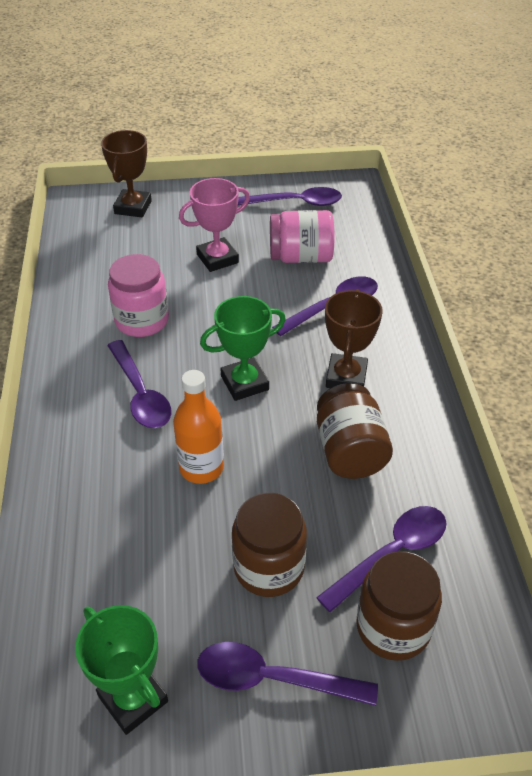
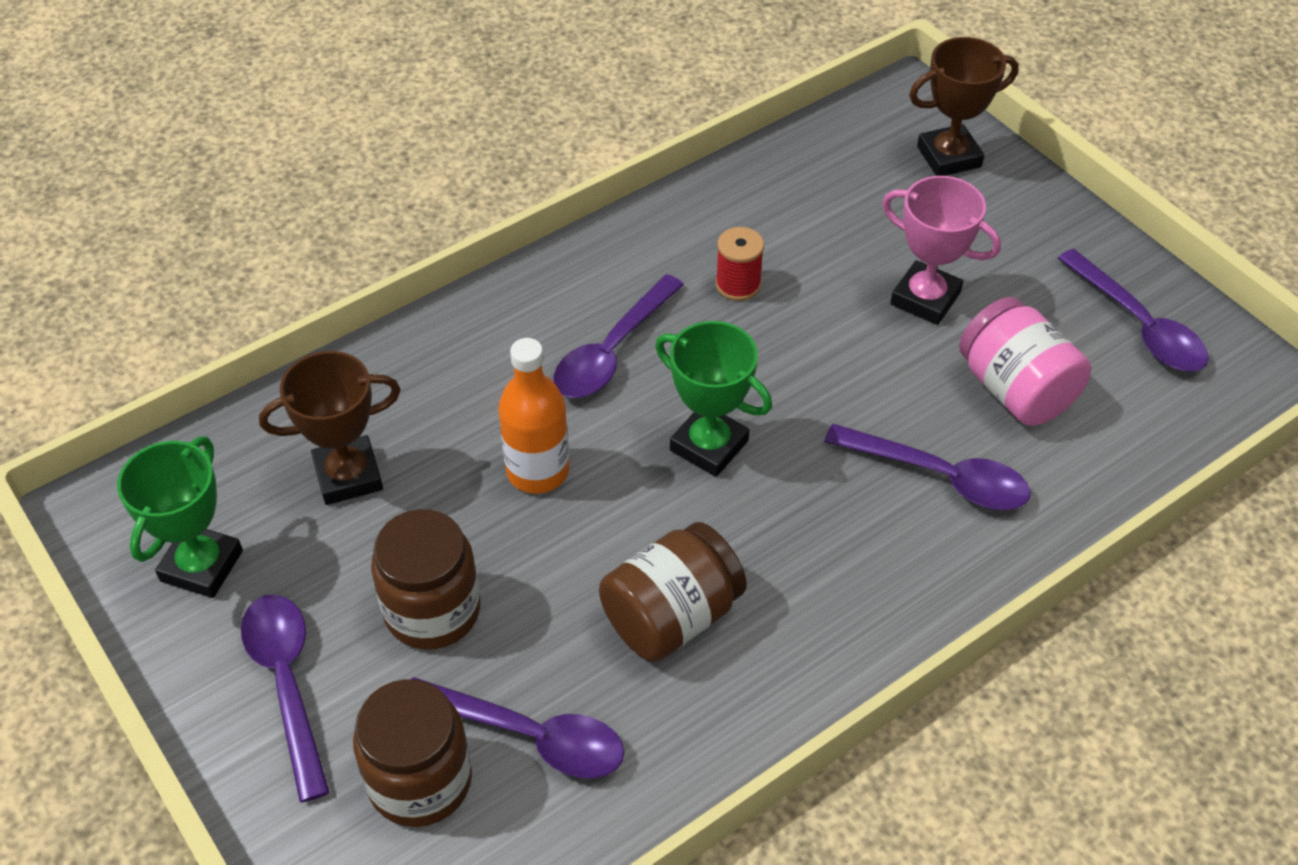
camera: 60 degrees right, 5 degrees up
pink jar [108,254,169,337] -> red spool [716,227,764,301]
brown trophy [325,289,383,388] -> brown trophy moved to [259,351,401,505]

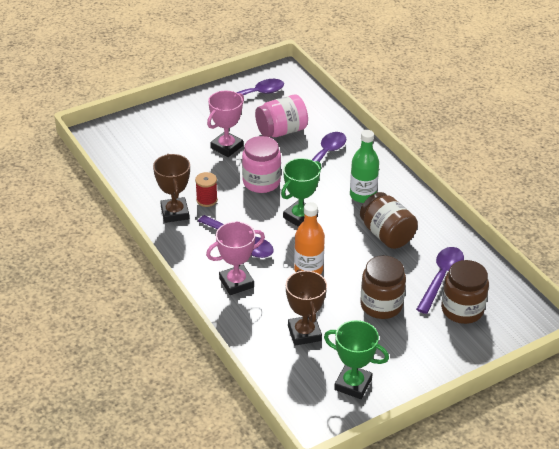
camera: 85 degrees left, 10 degrees down
purple spoon [241,594,330,802] -> none
brown trophy [909,37,1019,176] -> brown trophy moved to [153,154,190,223]
none -> pink trophy [206,222,265,295]
none -> pink jar [242,136,281,193]
none -> green bottle [350,130,379,203]

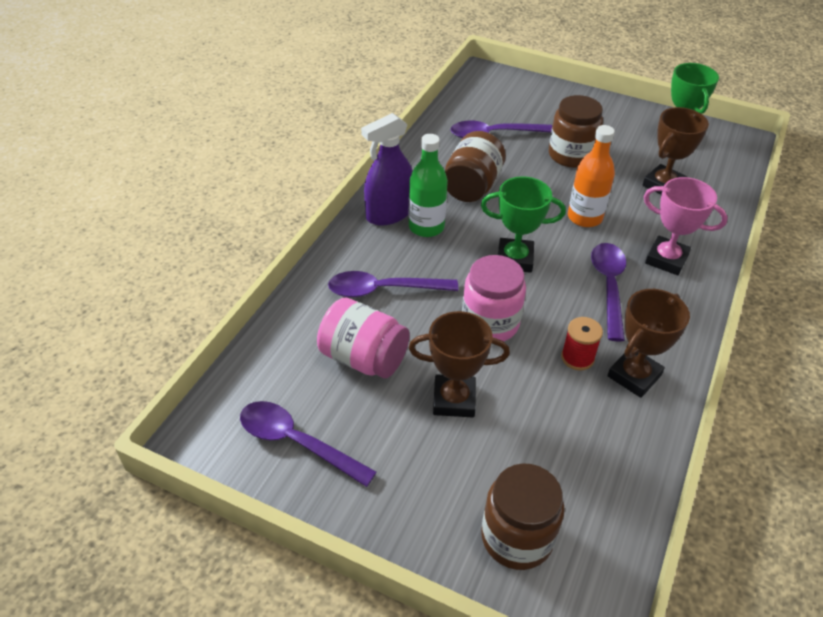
camera: 125 degrees left, 5 degrees up
pink trophy [207,91,244,157] -> brown trophy [409,311,510,417]
brown jar [441,260,489,324] -> brown jar moved to [481,463,565,570]
none -> purple spray bottle [361,113,413,225]

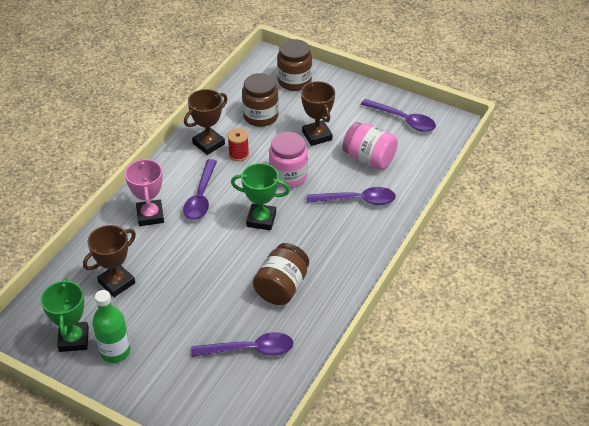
camera: 175 degrees left, 0 degrees up
purple spray bottle [361,113,413,225] -> none
green bottle [409,134,448,237] -> green bottle moved to [92,290,131,363]
brown trophy [409,311,510,417] -> brown trophy turned 60 degrees clockwise [301,81,335,146]
brown jar [549,95,603,168] -> brown jar moved to [242,73,279,127]
orange bottle [568,125,615,227] -> none
pink trophy [644,177,728,275] -> pink trophy turned 45 degrees clockwise [125,158,164,226]

